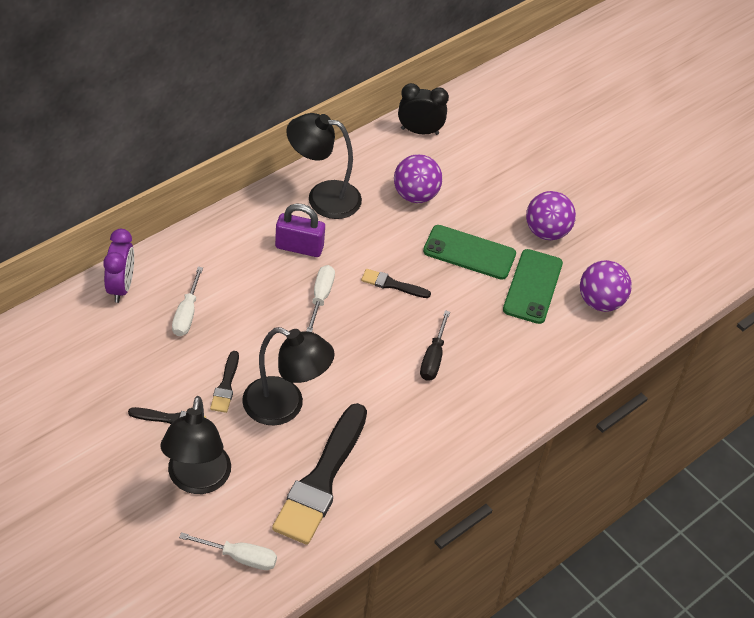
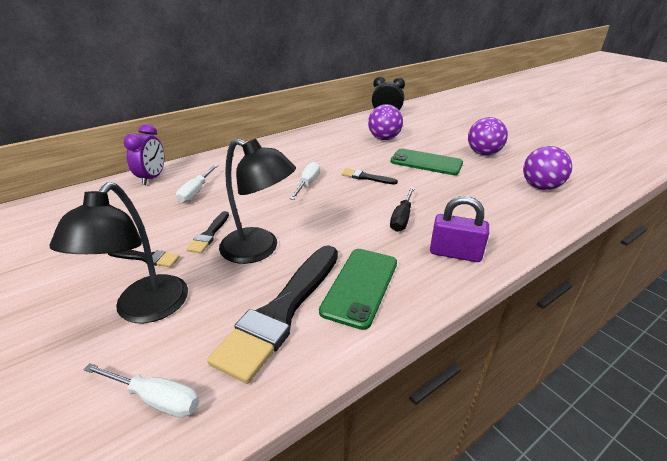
camera: 10 degrees right, 15 degrees down
purple padlock [275,203,325,257] -> purple padlock moved to [430,196,489,262]
black lamp [286,113,362,219] -> none
green phone [503,249,563,324] -> green phone moved to [319,249,397,330]

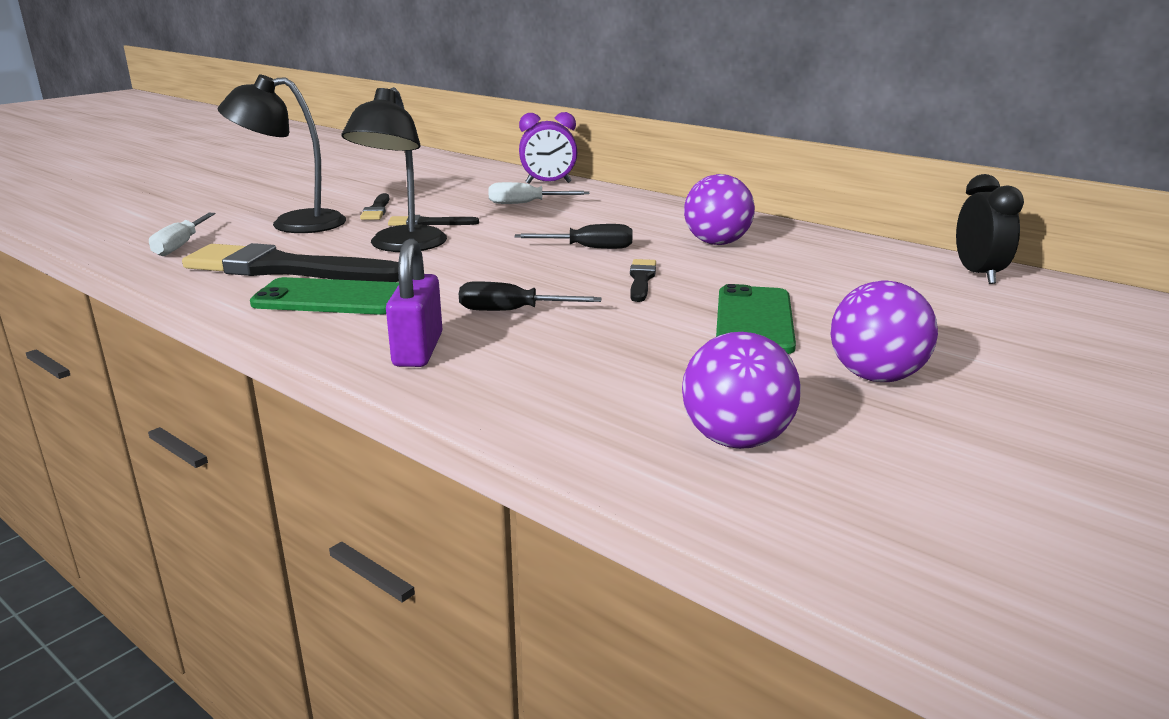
camera: 75 degrees right, 10 degrees down
white screwdriver [290,161,320,200] -> black screwdriver [514,224,632,249]
purple ball [368,104,403,140] -> purple ball moved to [684,174,755,245]

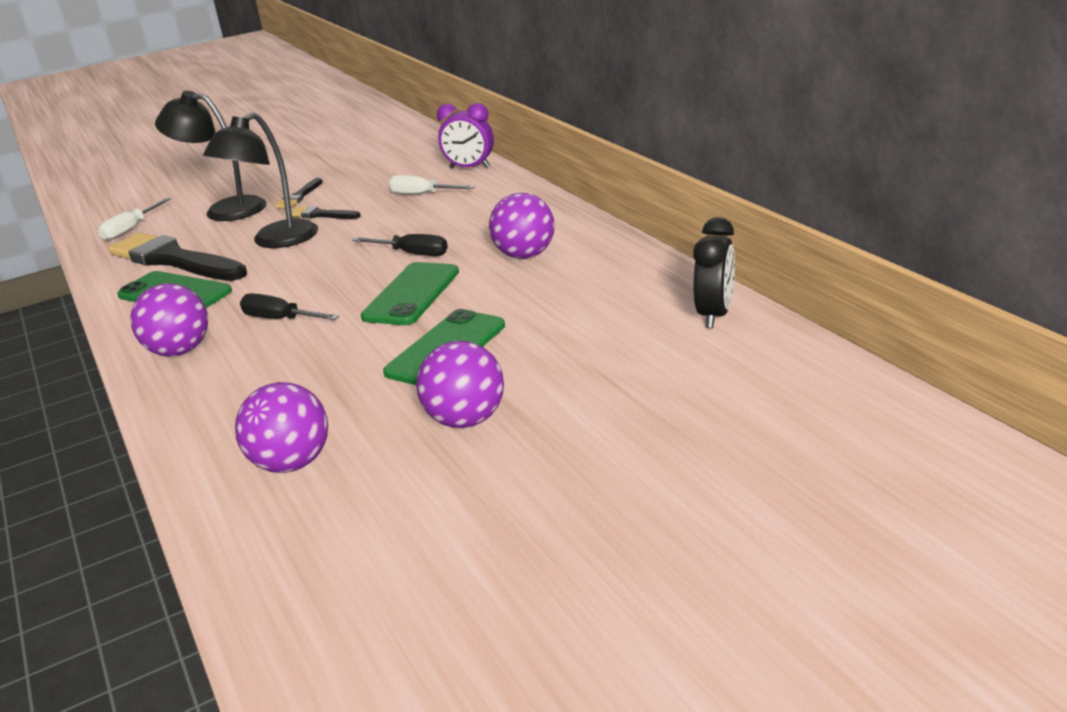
camera: 25 degrees right, 5 degrees up
purple padlock [386,239,442,367] -> purple ball [130,283,208,357]
black brush [630,259,656,302] -> green phone [361,262,459,325]

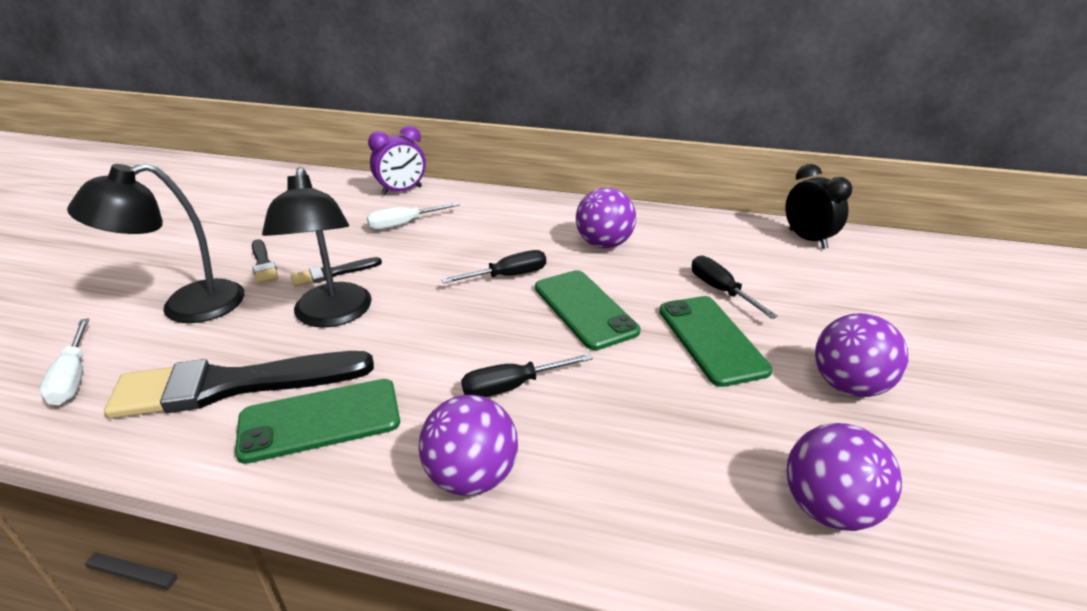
camera: 50 degrees left, 5 degrees up
none -> black screwdriver [692,256,778,319]

